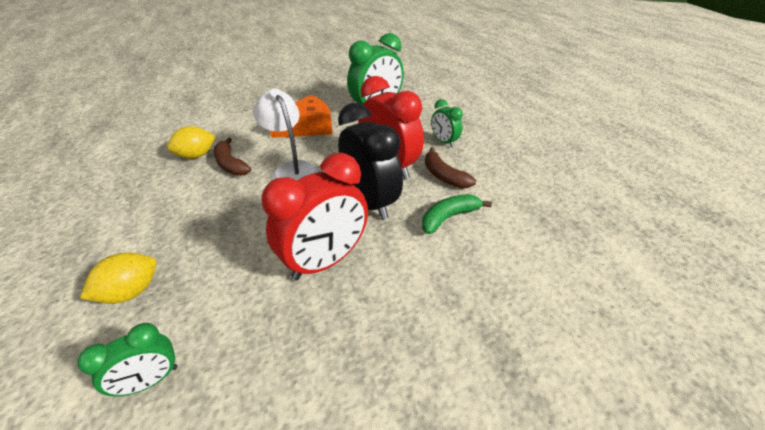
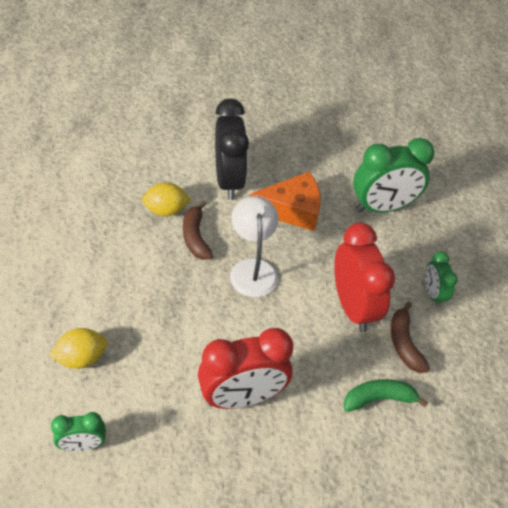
camera: 20 degrees right, 10 degrees up
black clock [338,103,403,220] -> black clock moved to [215,98,249,200]

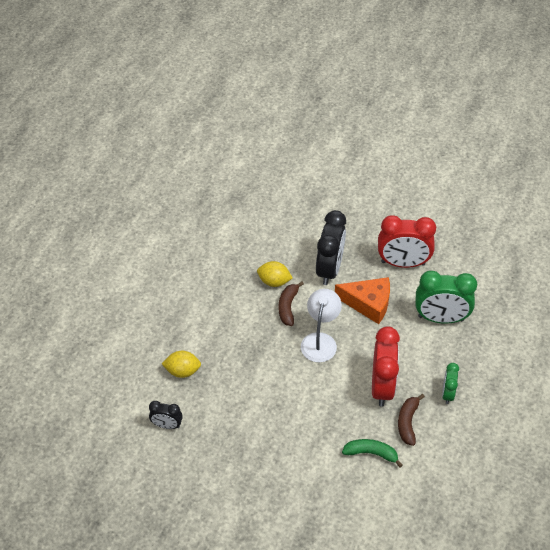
camera: 25 degrees right, 0 degrees up
green clock [51,412,106,451] -> black clock [149,401,183,429]
red clock [198,328,293,409] -> red clock moved to [378,215,436,268]

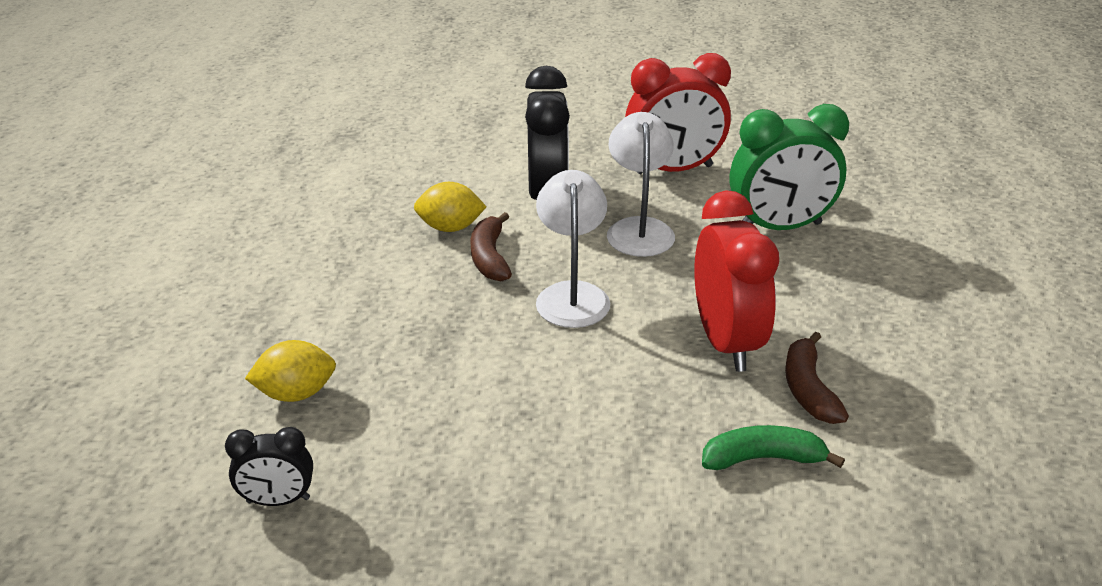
camera: 15 degrees left, 15 degrees down
orange cheese [335,277,390,324] -> white lamp [607,112,675,257]
green clock [442,363,459,404] -> none

